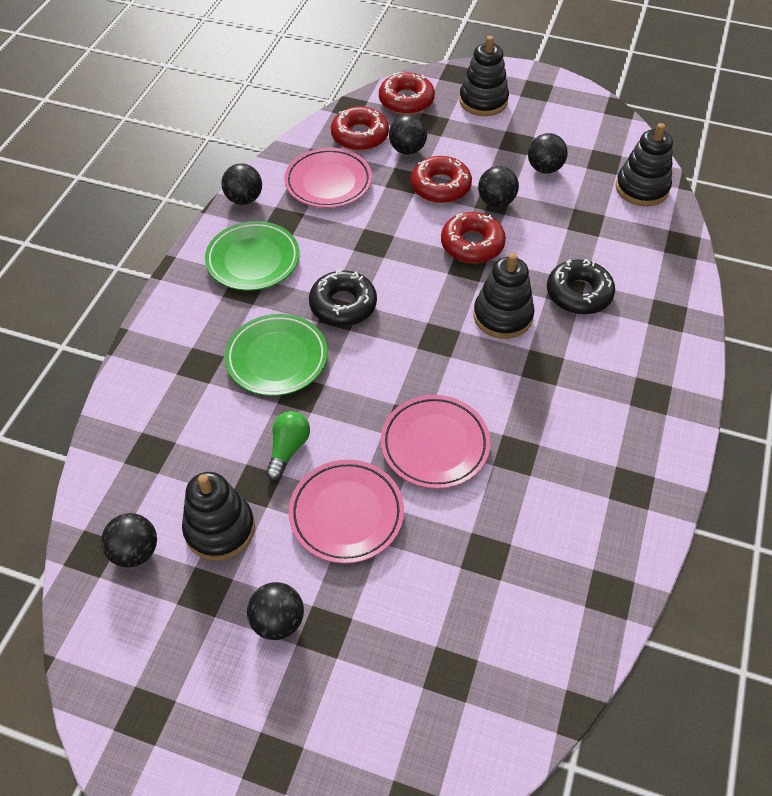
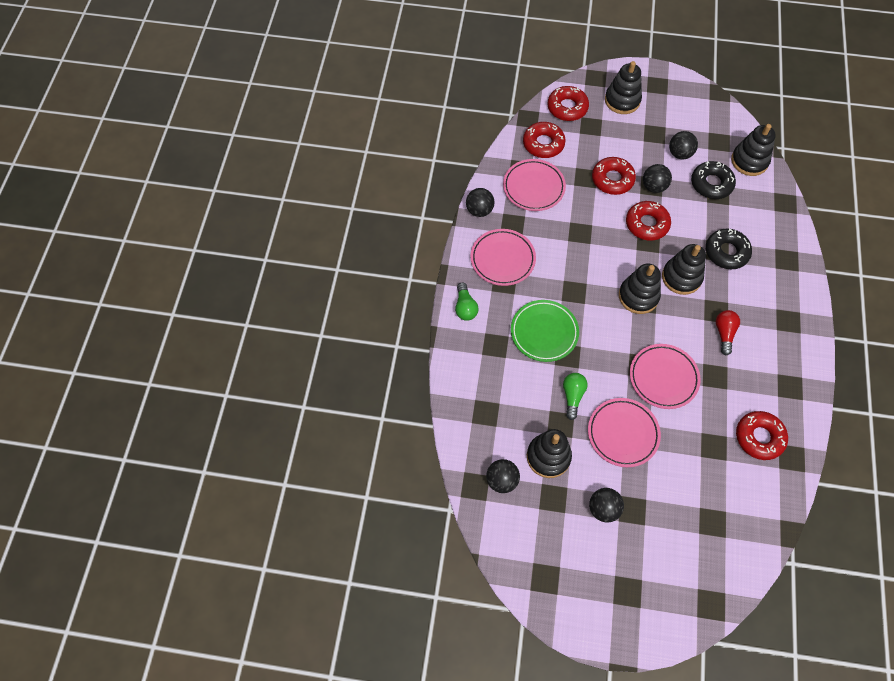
camera: 10 degrees left, 10 degrees up
green plate [205,221,299,291] -> pink plate [470,229,536,286]
black donut [309,269,377,326] -> black donut moved to [691,161,736,199]
black ball [389,115,427,155] -> none
none -> green light bulb [455,283,479,321]
none -> black stacking toy [619,263,661,314]
none -> red light bulb [716,310,740,355]
none -> red donut [736,411,788,460]

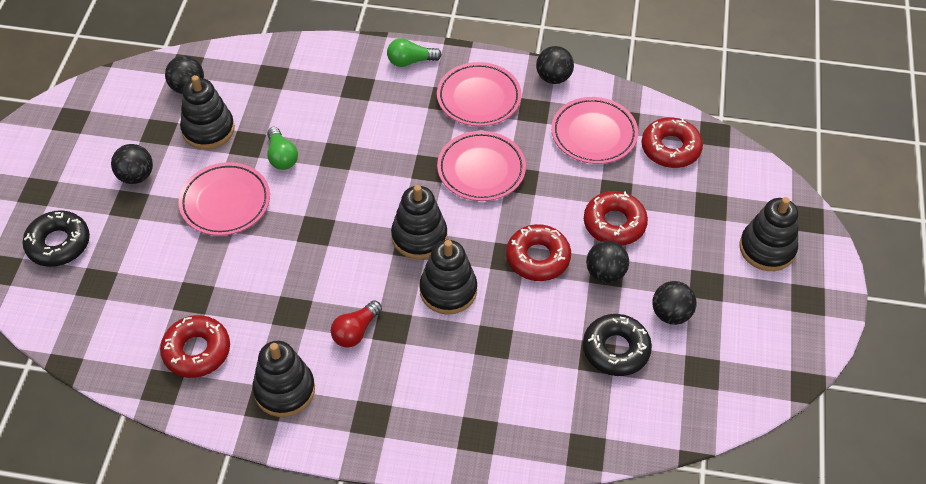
camera: 90 degrees right, 10 degrees down
green plate [511,300,579,362] -> none
red donut [547,86,589,121] -> none
green light bulb [563,373,588,420] -> green light bulb turned 60 degrees clockwise [267,127,298,170]
pink plate [630,344,701,409] -> pink plate moved to [437,131,526,201]
black donut [706,229,752,269] -> black donut moved to [22,210,90,267]
red light bulb [716,310,740,355] -> red light bulb turned 120 degrees clockwise [331,300,382,347]
black stacking toy [731,124,776,176] -> black stacking toy moved to [252,341,315,417]

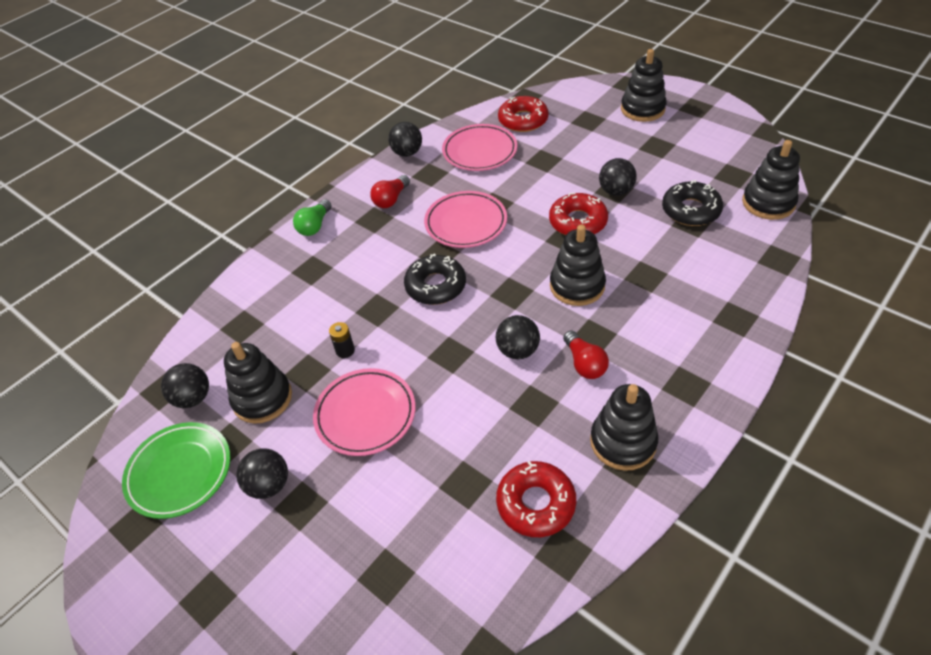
camera: 55 degrees left, 5 degrees down
black donut [22,210,90,267] -> black donut moved to [404,253,466,305]
green light bulb [267,127,298,170] -> black battery [329,322,355,358]
black stacking toy [391,185,447,259] -> black stacking toy moved to [742,140,800,220]
pink plate [437,62,522,126] -> red light bulb [370,175,410,208]
red donut [584,191,648,245] -> none
black ball [652,281,697,325] -> black ball moved to [496,315,540,359]
none -> green plate [122,422,231,519]

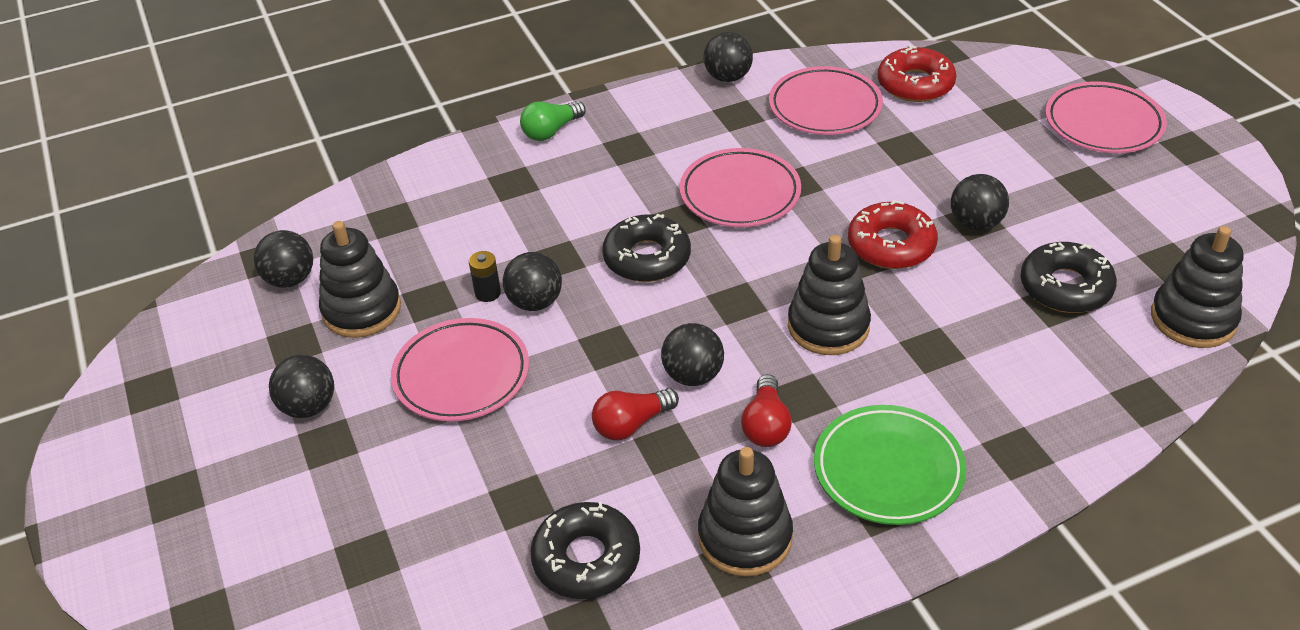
camera: 25 degrees right, 5 degrees down
green plate [122,422,231,519] -> green plate moved to [814,405,967,525]
red light bulb [370,175,410,208] -> red light bulb moved to [592,388,679,440]
red donut [496,461,576,537] -> black donut [530,502,640,599]
black stacking toy [621,49,667,122] -> pink plate [1045,81,1167,153]
none -> black ball [503,252,562,311]

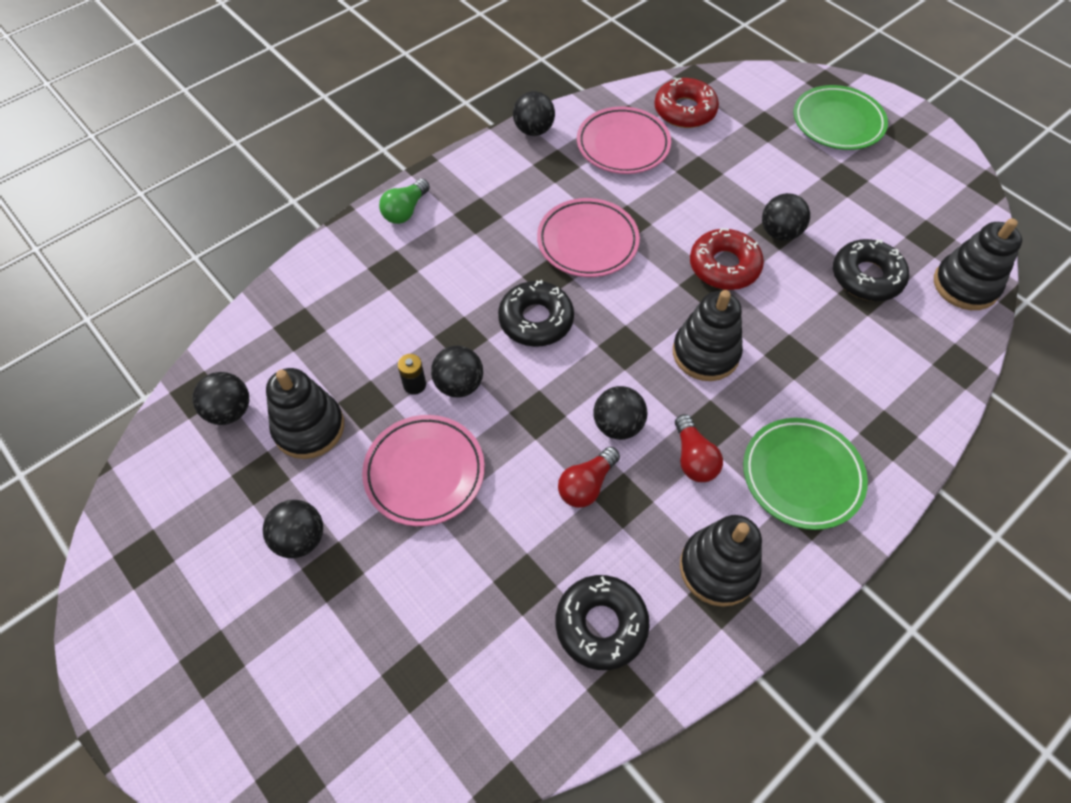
camera: 20 degrees left, 15 degrees up
pink plate [1045,81,1167,153] -> green plate [794,85,888,150]

